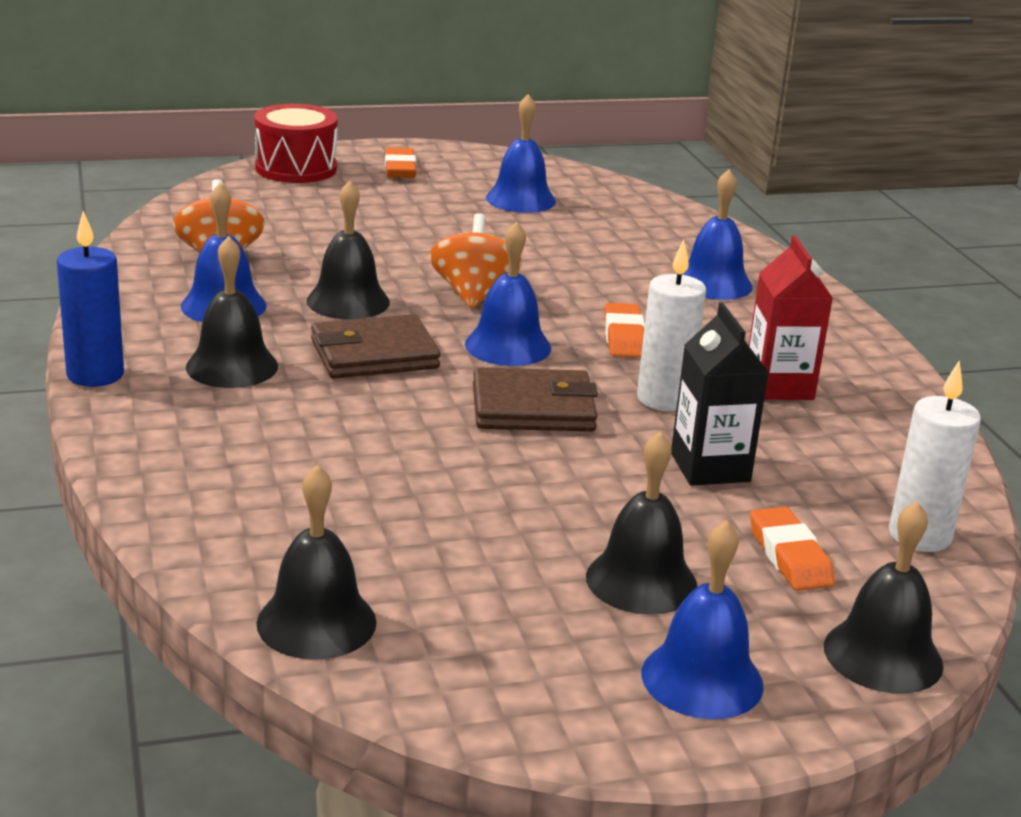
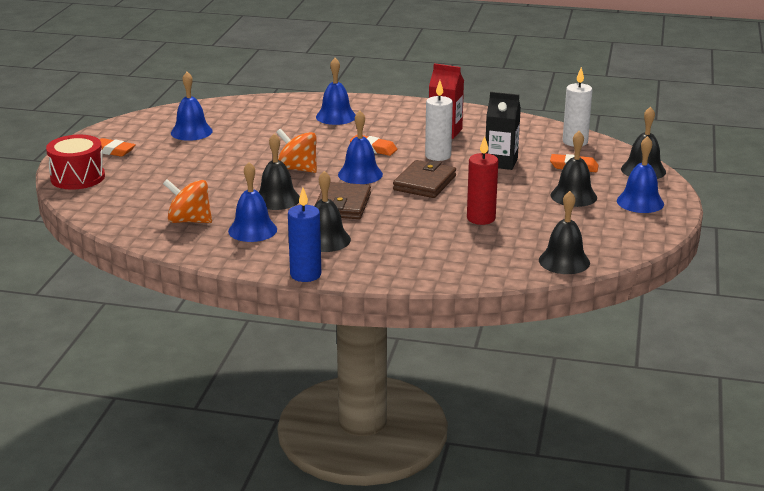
camera: 60 degrees left, 0 degrees up
none -> red candle [467,136,498,225]

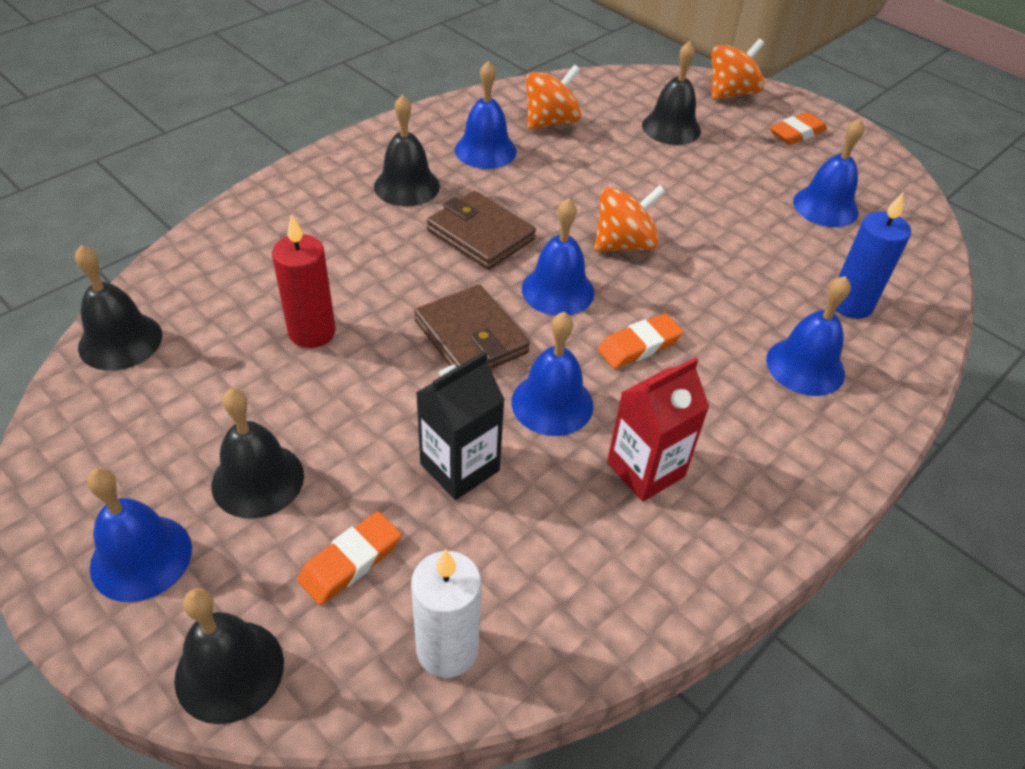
camera: 120 degrees right, 20 degrees up
red drum [46,135,105,190] -> orange spinning top [711,39,764,100]
black bell [259,133,300,210] -> black bell moved to [642,41,701,145]
blue candle [288,188,321,282] -> blue candle moved to [836,193,911,319]
white candle [425,80,453,161] -> blue bell [511,312,593,436]

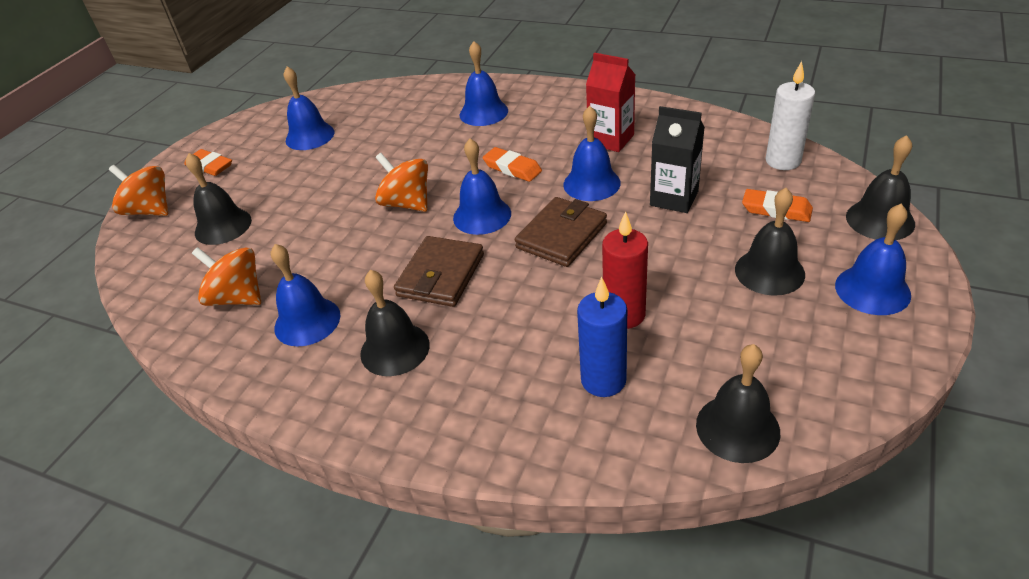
camera: 105 degrees left, 5 degrees down
blue candle [836,193,911,319] -> blue candle moved to [577,277,627,397]

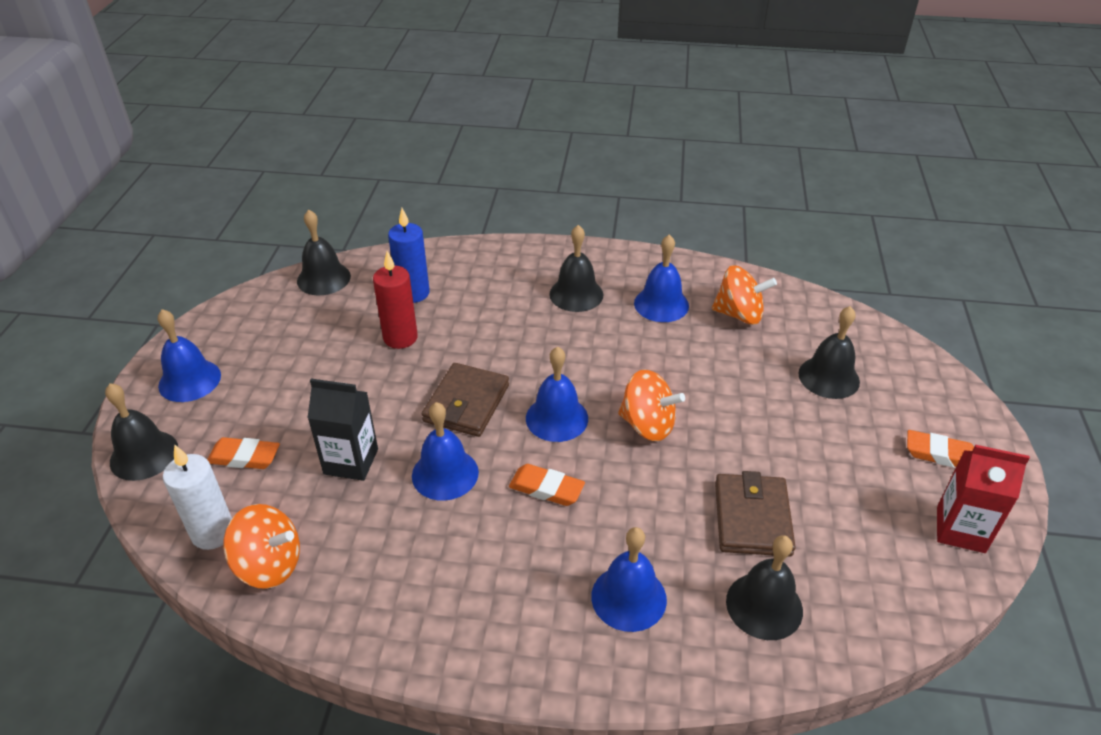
camera: 160 degrees right, 0 degrees up
orange spinning top [109,165,168,216] -> orange spinning top moved to [223,504,300,589]
blue bell [284,67,335,150] -> none
brown wallet [394,236,484,307] -> brown wallet moved to [715,471,796,557]
red carton [586,52,635,152] -> red carton moved to [937,445,1030,553]
black bell [735,188,805,296] -> black bell moved to [726,535,803,640]

